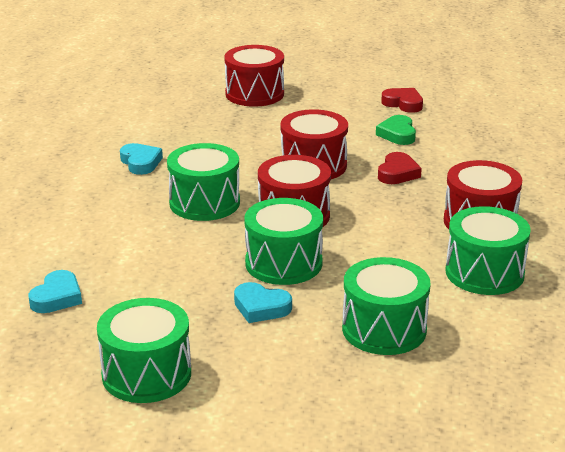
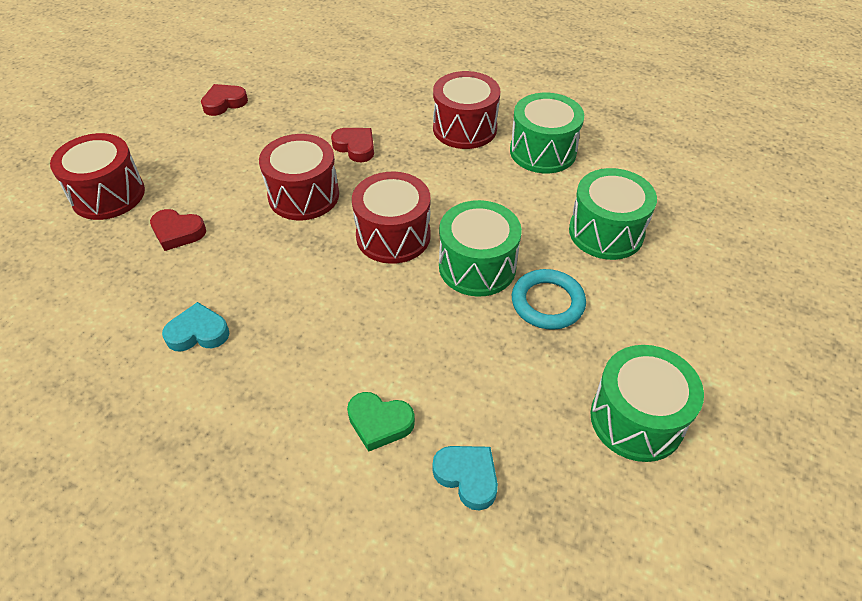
camera: 70 degrees left, 20 degrees up
green drum [167,143,240,221] -> none
turquoise heart [234,282,292,323] -> turquoise ring [512,269,586,330]
green heart [376,115,416,145] -> green heart moved to [347,392,415,452]
none -> red heart [150,209,206,251]

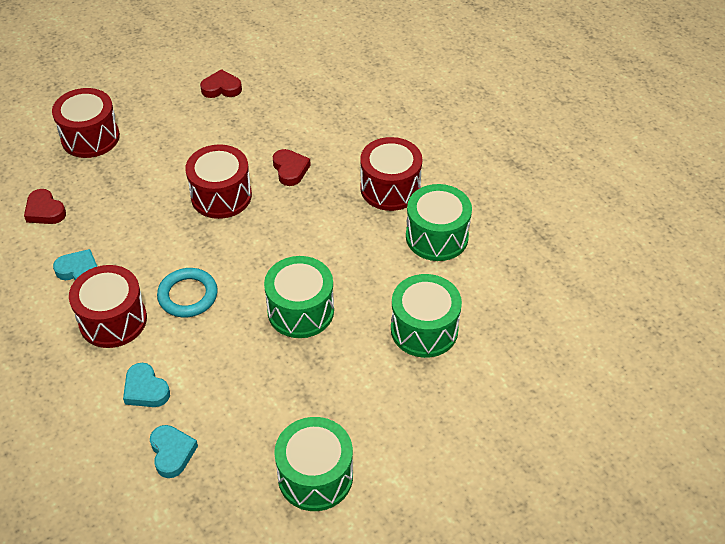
camera: 30 degrees right, 0 degrees up
red heart [150,209,206,251] -> red heart moved to [24,189,66,224]
green heart [347,392,415,452] -> turquoise heart [123,363,170,407]
red drum [352,172,431,264] -> red drum moved to [69,265,147,348]
turquoise ring [512,269,586,330] -> turquoise ring moved to [157,268,218,317]

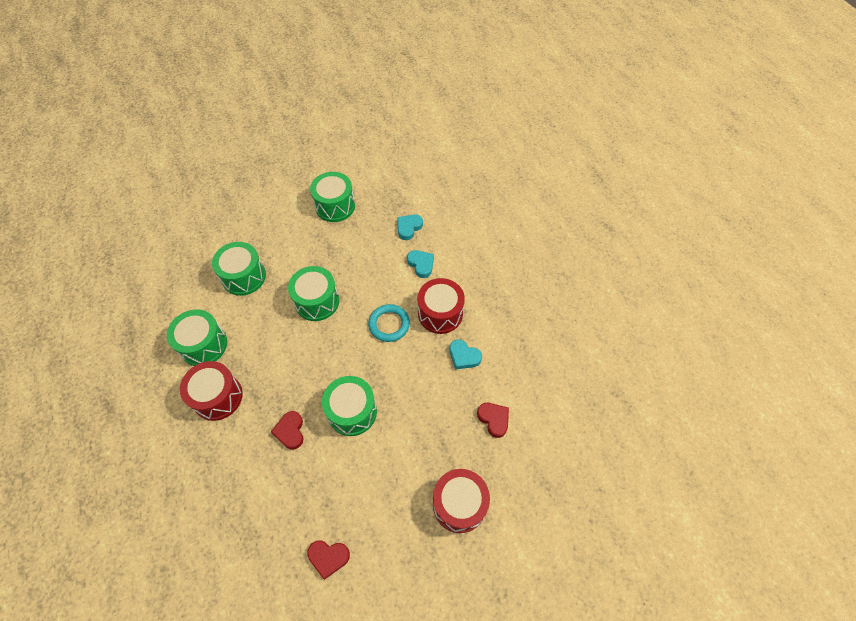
camera: 170 degrees left, 10 degrees up
turquoise heart [150,425,198,478] -> turquoise heart turned 45 degrees clockwise [397,214,423,240]
red drum [185,144,252,219] -> green drum [322,376,377,436]

